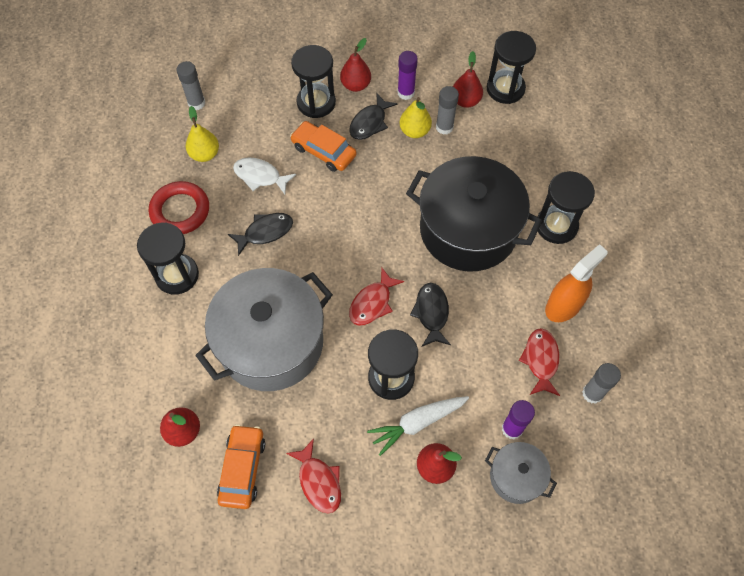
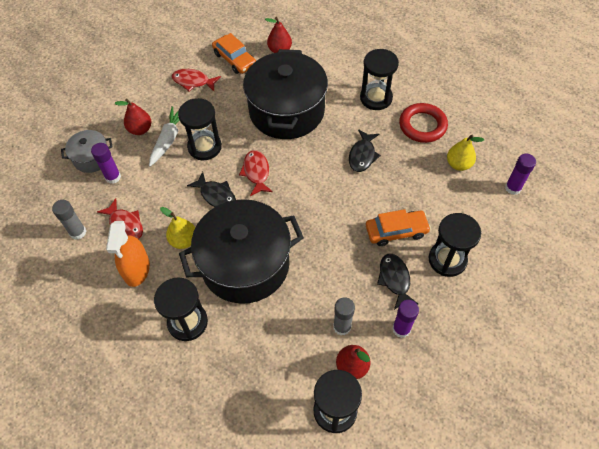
camera: 135 degrees right, 5 degrees down
grey glue stick [176,61,205,110] -> purple glue stick [505,154,536,195]
grey pot [195,268,333,391] -> black pot [243,49,328,139]
white fish [233,157,296,194] -> none
red pear [340,38,371,92] -> none
yellow pear [399,97,432,138] -> yellow pear moved to [160,207,195,249]

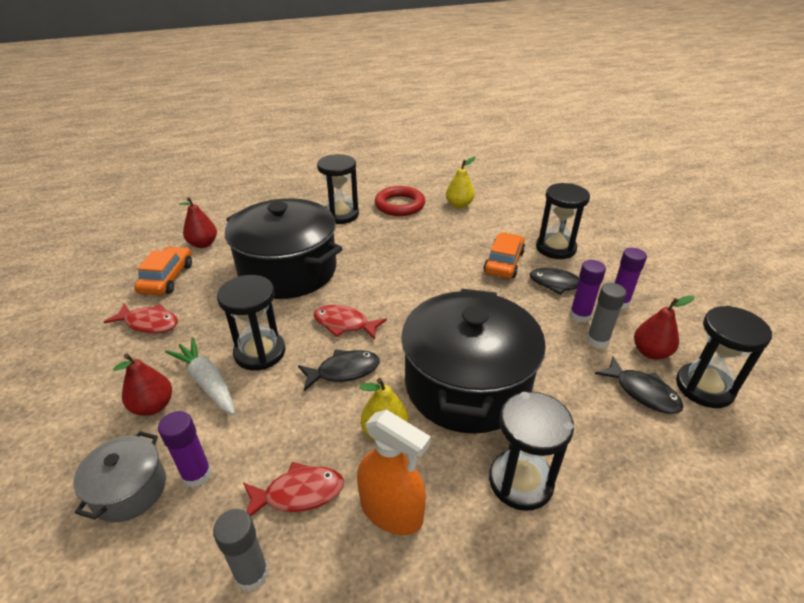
camera: 60 degrees left, 20 degrees down
red fish [172,69,221,91] -> red fish turned 120 degrees counterclockwise [104,304,178,333]
orange car [212,33,256,74] -> orange car turned 75 degrees counterclockwise [134,247,192,295]
black fish [349,129,381,172] -> black fish moved to [594,356,684,414]
purple glue stick [505,154,536,195] -> purple glue stick moved to [569,260,606,323]

